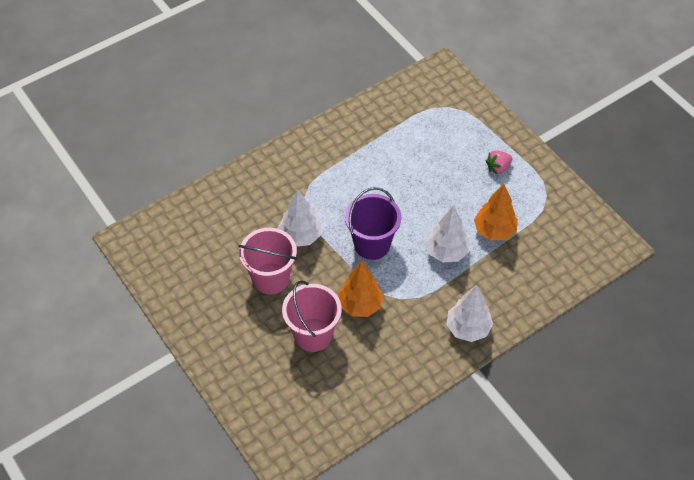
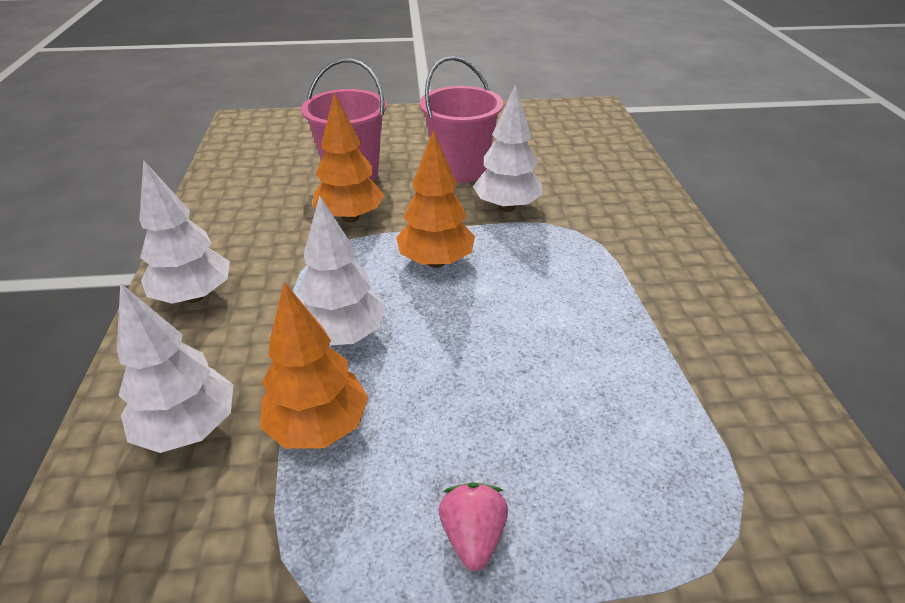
camera: 120 degrees right, 15 degrees down
purple bucket [345,187,401,260] -> orange tree [396,130,475,268]
none -> white tree [117,283,233,453]

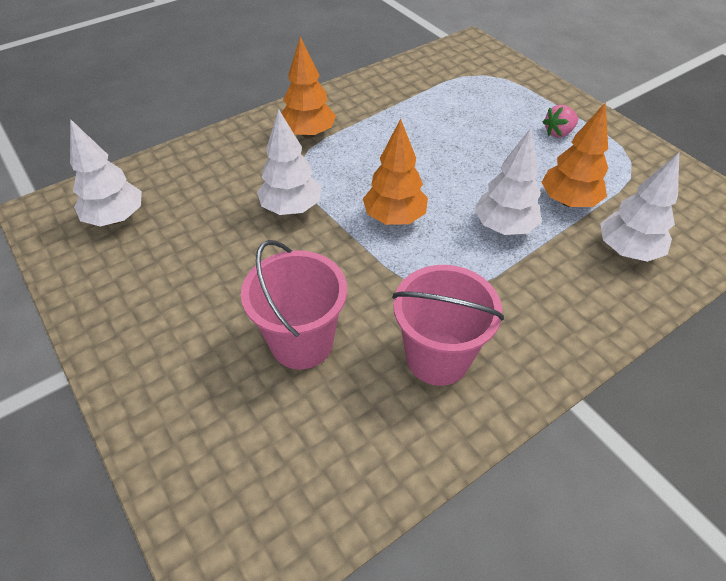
camera: 120 degrees left, 10 degrees up
white tree [139,160,230,304] -> white tree moved to [70,119,142,226]
orange tree [313,93,385,223] -> orange tree moved to [281,37,336,138]
pink bucket [420,56,503,183] -> pink bucket moved to [392,265,504,386]

